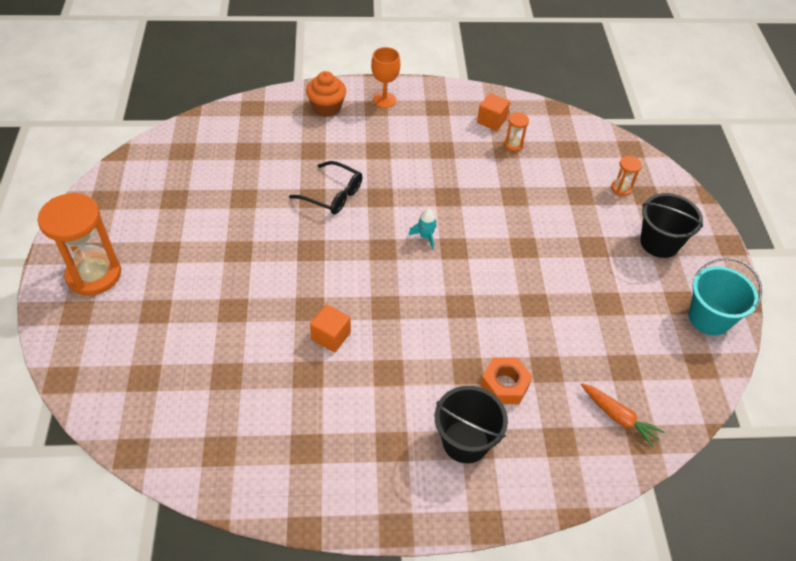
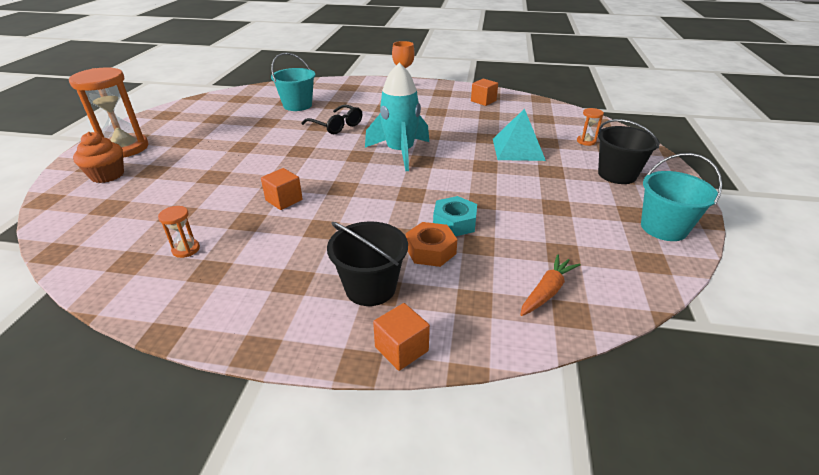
camera: 15 degrees right, 15 degrees down
orange cupcake [306,71,346,117] -> orange cupcake moved to [73,132,124,183]
turquoise rocket [408,209,437,250] -> turquoise rocket [365,63,429,171], size x2.48
orange hourglass [504,112,529,152] -> orange hourglass moved to [158,206,200,258]
orange carrot [581,383,665,448] -> orange carrot turned 105 degrees counterclockwise [520,254,581,316]
none -> turquoise bucket [271,53,315,111]
none -> orange cube [373,303,430,371]
none -> turquoise nut [433,196,477,236]
none -> turquoise pyramid [493,108,546,161]

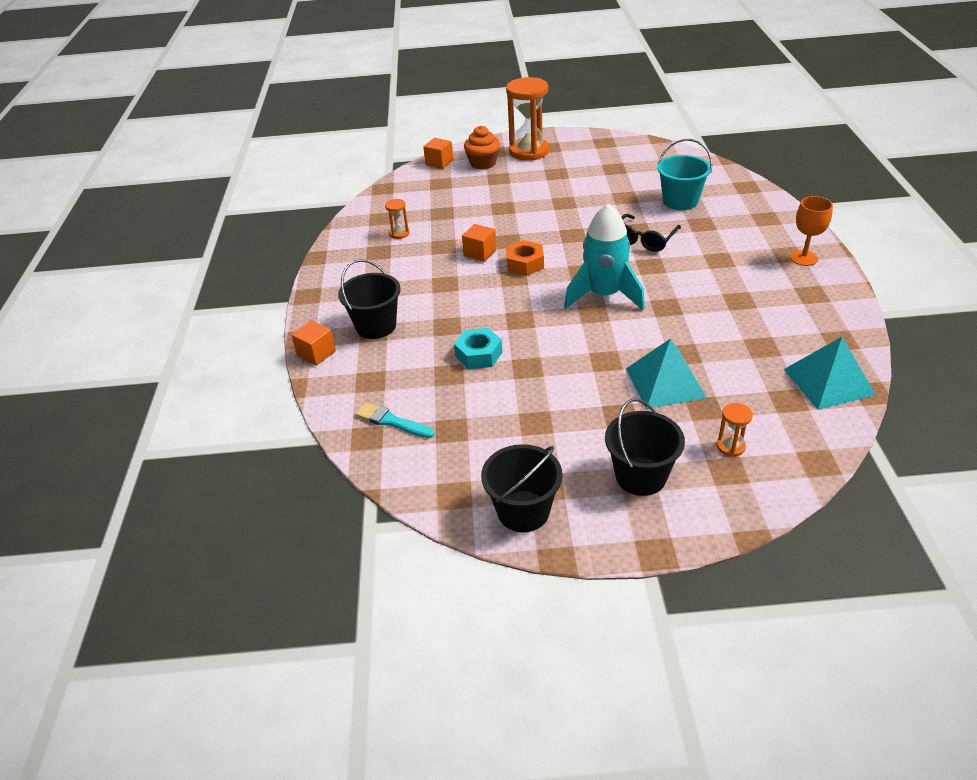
camera: 80 degrees right, 5 degrees up
orange nut [406,222,457,267] -> orange nut moved to [506,240,544,276]
orange cube [471,79,498,106] -> orange cube moved to [423,138,454,169]
orange carrot [520,254,581,316] -> turquoise brush [355,402,435,438]
turquoise bucket [641,153,722,241] -> black bucket [481,444,563,532]
none -> turquoise pyramid [784,337,876,410]

